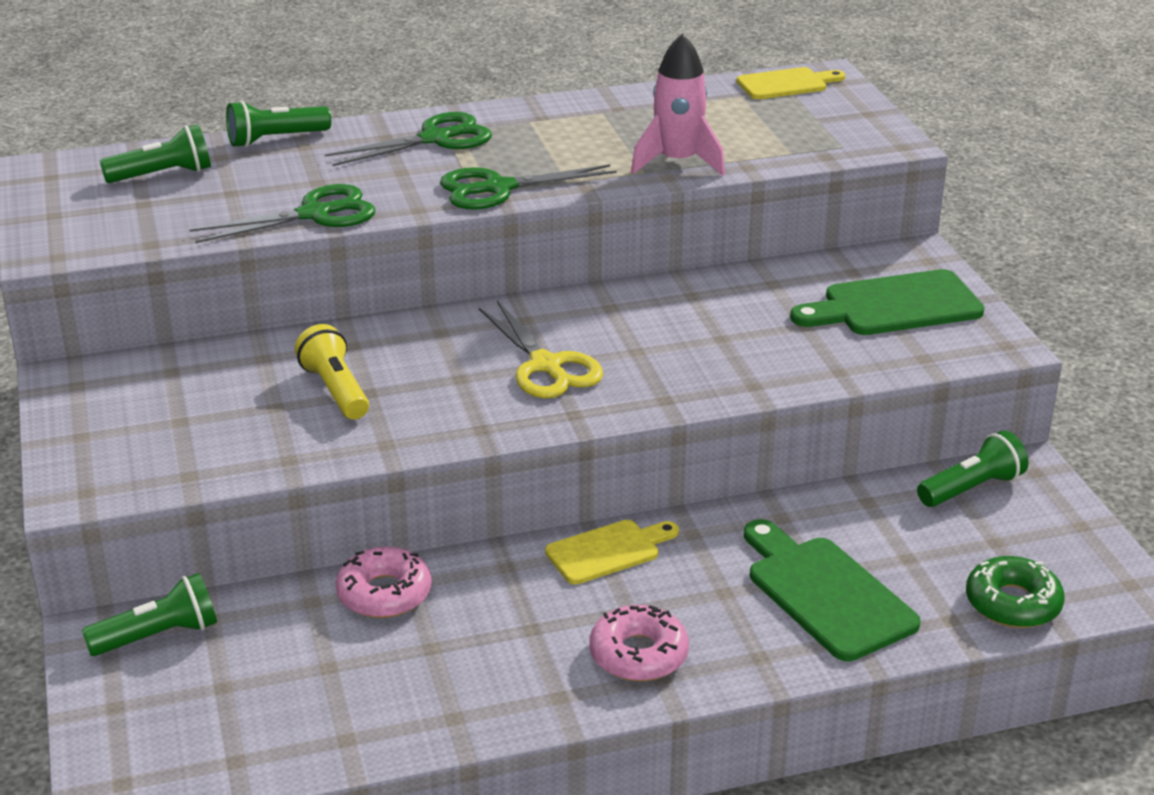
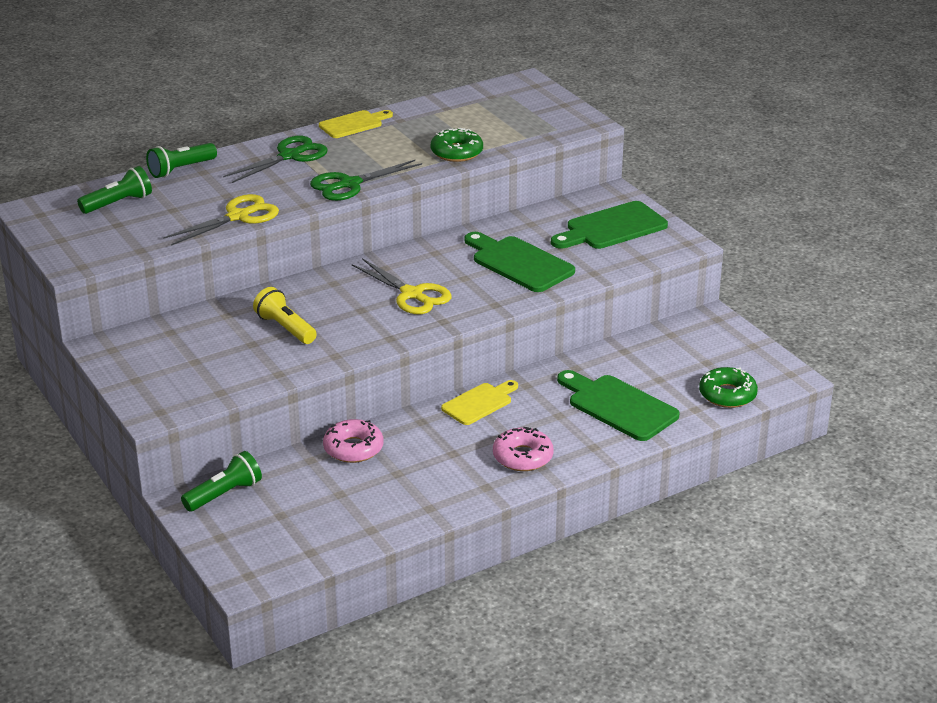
camera: 15 degrees left, 0 degrees up
green scissors [189,184,375,243] -> yellow scissors [163,194,279,246]
pink rocket [631,33,725,176] -> green donut [431,128,483,162]
yellow cutting board [737,67,845,99] -> yellow cutting board moved to [319,110,393,138]
green flashlight [917,430,1028,507] -> none
none -> green cutting board [464,232,575,292]

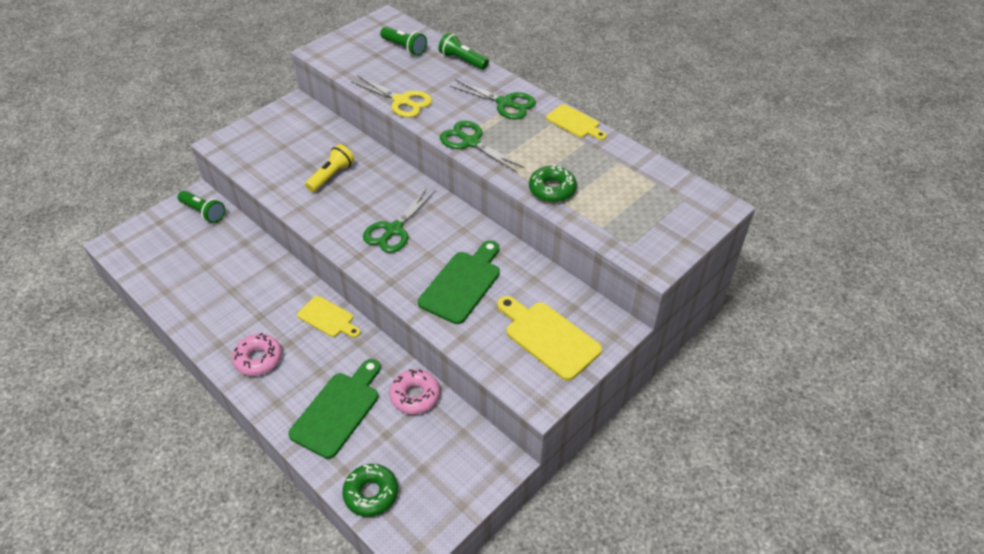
camera: 75 degrees right, 15 degrees up
pink donut [323,419,384,463] -> pink donut moved to [389,369,440,414]
yellow scissors [352,258,451,314] -> green scissors [363,188,436,253]
green cutting board [551,201,668,249] -> yellow cutting board [497,296,602,381]

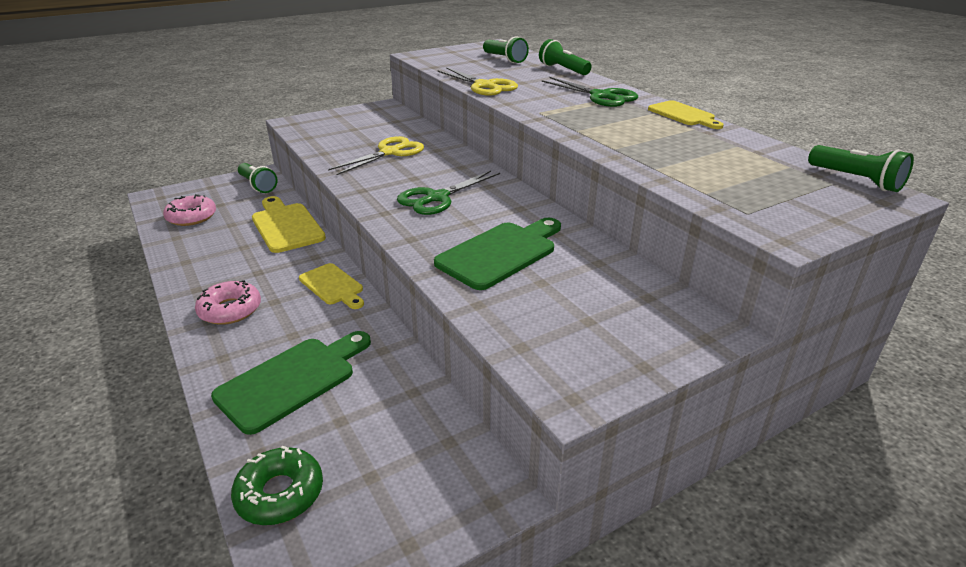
camera: 15 degrees right, 15 degrees down
yellow flashlight [305,144,354,192] -> yellow scissors [328,136,424,175]
pink donut [389,369,440,414] -> pink donut moved to [163,194,216,226]
green scissors [440,121,525,172] -> none
yellow cutting board [497,296,602,381] -> yellow cutting board moved to [252,196,326,253]
green donut [529,164,577,202] -> none
none -> green flashlight [808,145,914,192]

